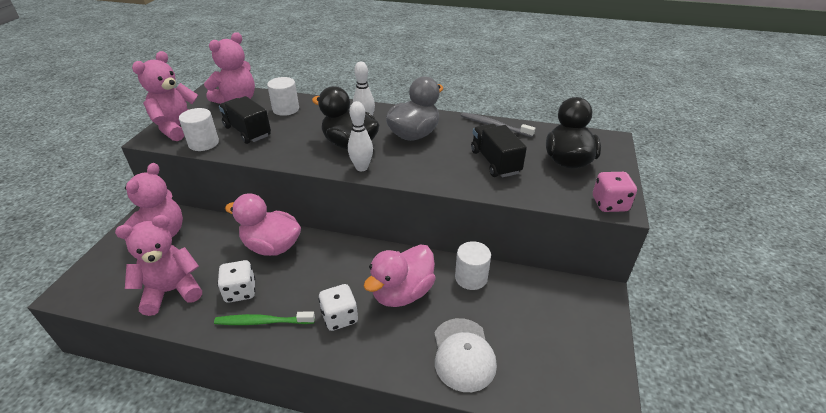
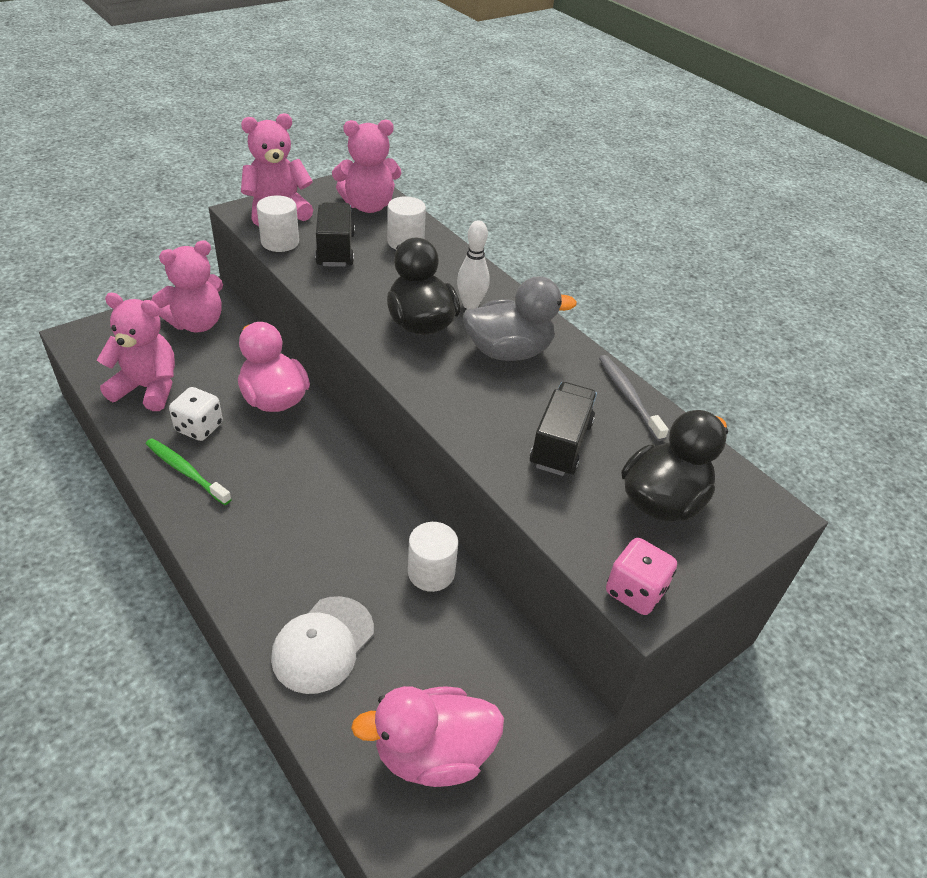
camera: 35 degrees right, 5 degrees up
white dice [318,284,358,331] -> none
white bowling pin [348,101,373,171] -> none
pink duck [363,244,436,307] -> pink duck moved to [351,686,504,787]

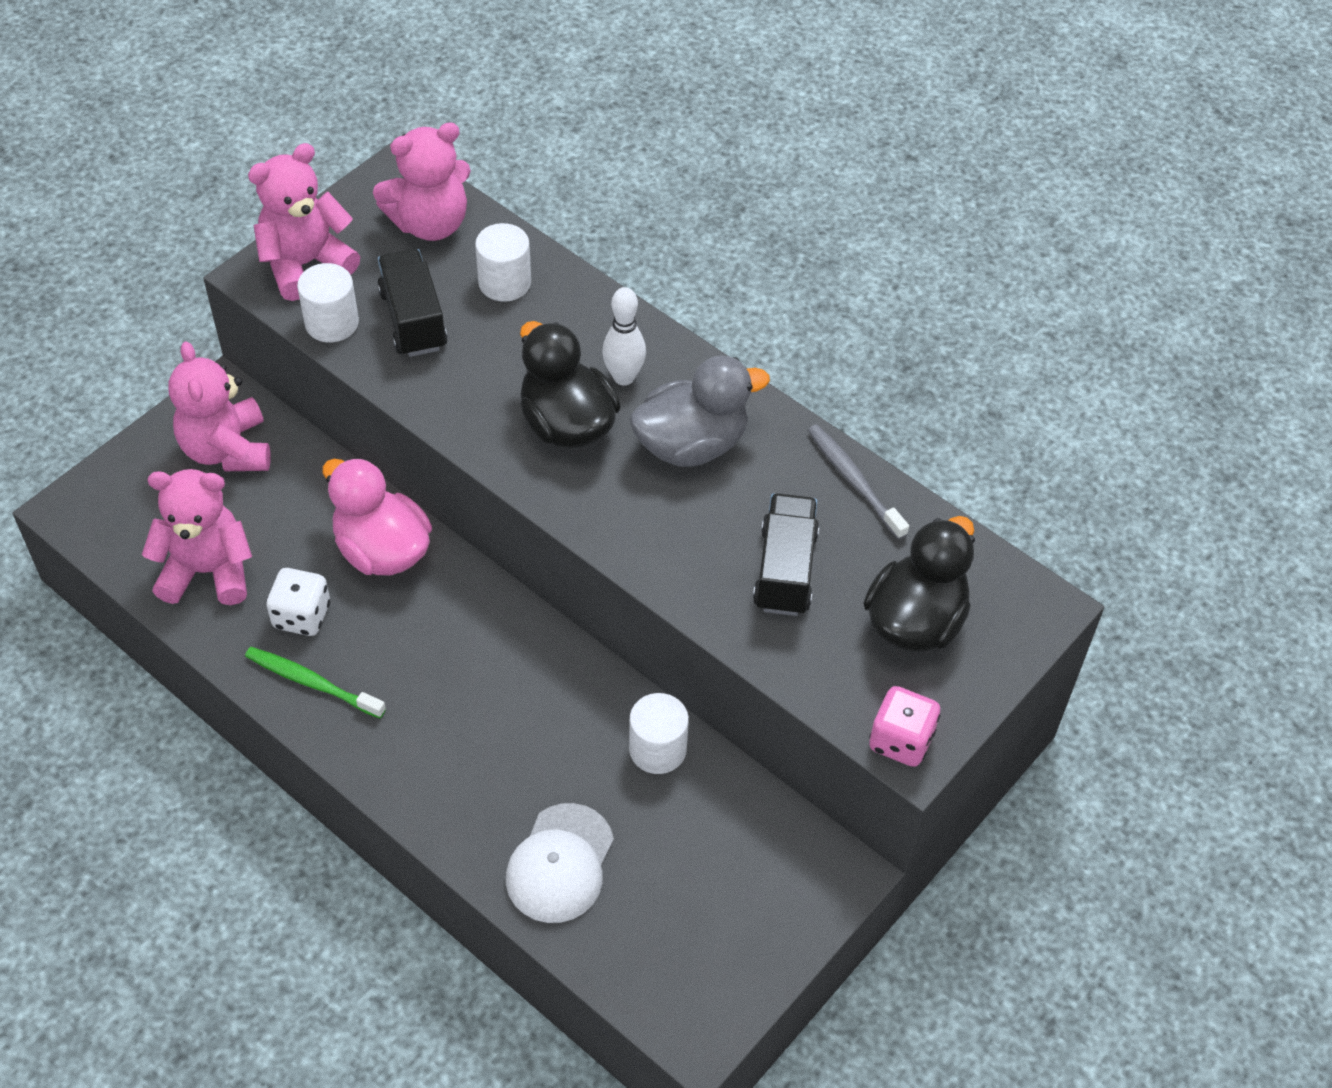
camera: 10 degrees left, 10 degrees up
pink teddy bear [152,240,223,332] -> pink teddy bear turned 120 degrees clockwise [168,341,271,471]
pink duck [351,686,504,787] -> none

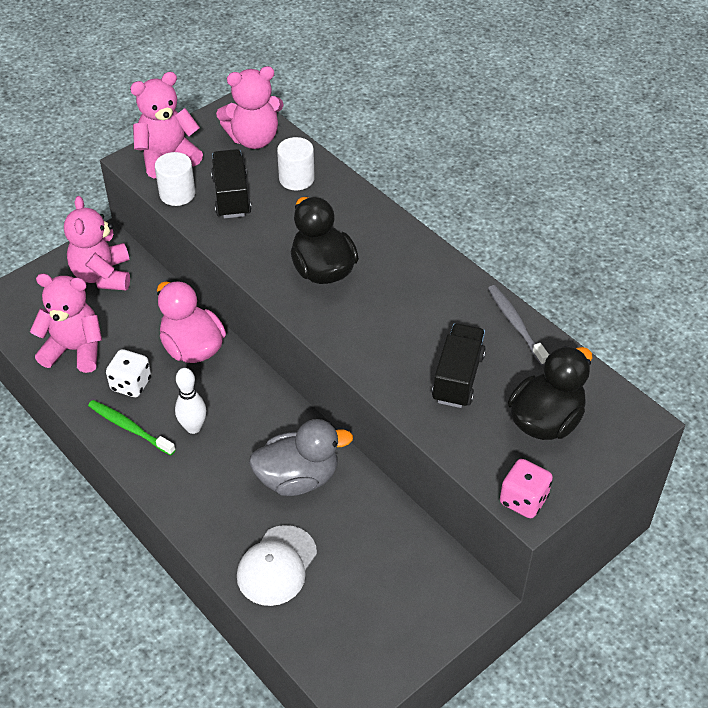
camera: 10 degrees right, 5 degrees down
white bowling pin [602,287,646,386] -> white bowling pin moved to [175,368,206,434]
white cylinder [629,693,689,774] -> none
grey duck [630,356,770,467] -> grey duck moved to [249,419,353,496]

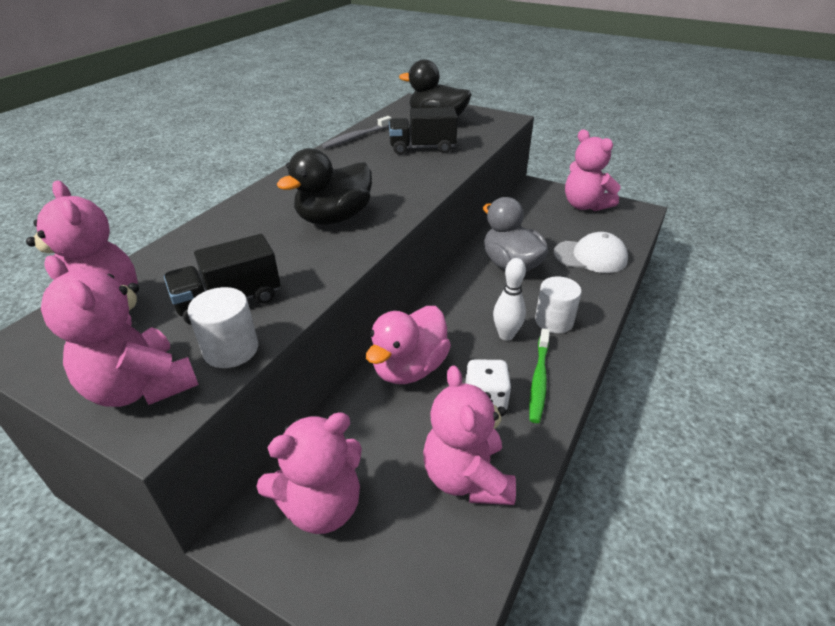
camera: 110 degrees left, 10 degrees down
white cylinder [277,137,315,190] -> white cylinder moved to [535,276,582,333]
pink dice [500,459,553,518] -> none
none -> pink teddy bear [565,130,621,211]

